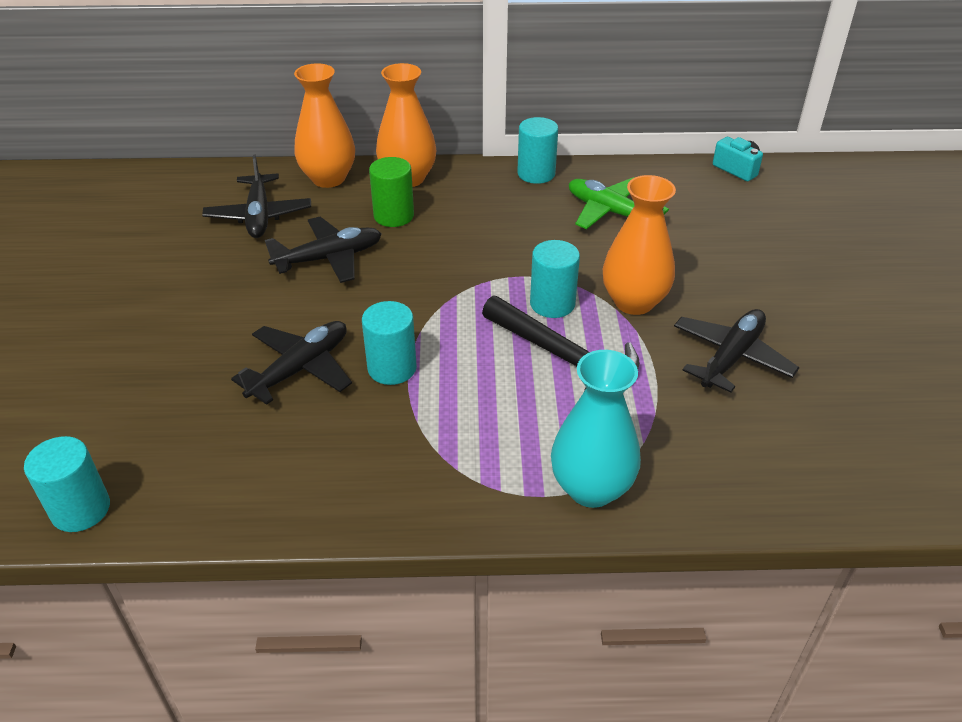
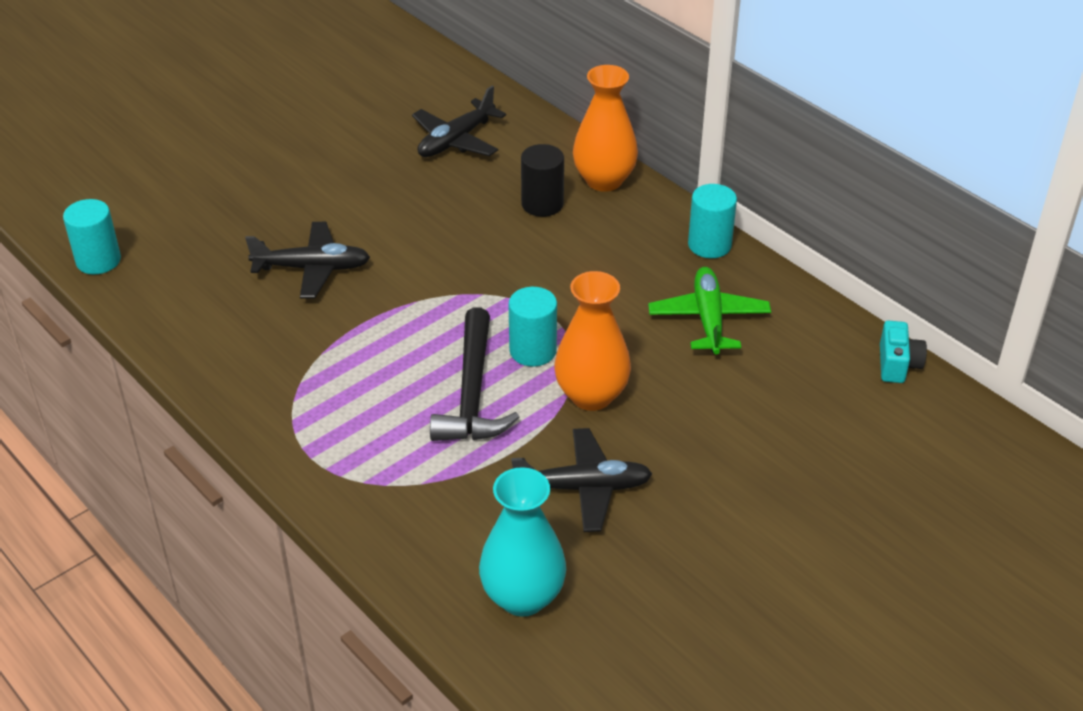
camera: 50 degrees right, 0 degrees up
black plane [265,217,382,283] -> none
orange vase [294,63,355,188] -> none
turquoise cylinder [362,301,417,385] -> none
green cylinder [369,157,414,227] -> black cylinder [521,144,564,217]
turquoise vase [551,350,641,508] -> turquoise vase moved to [479,468,566,616]

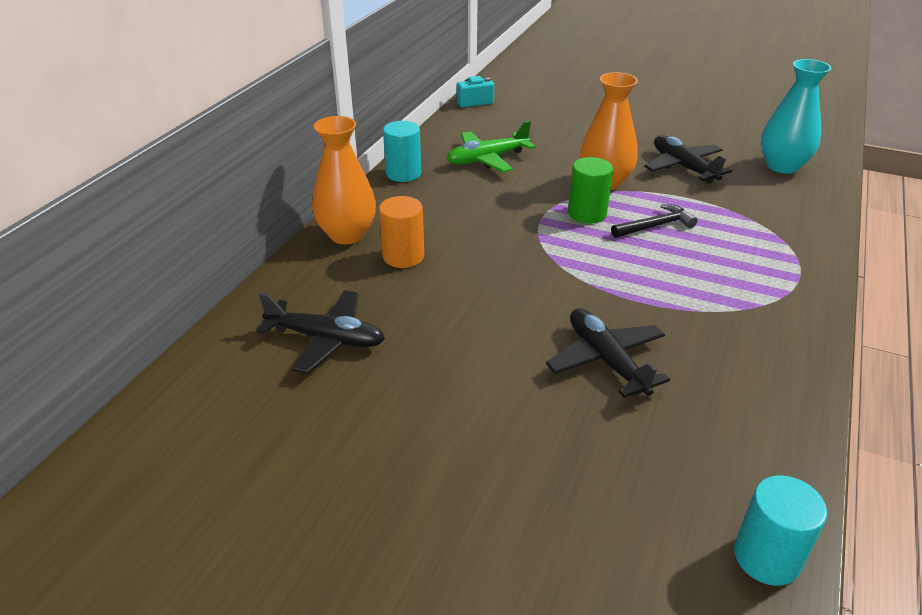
camera: 115 degrees left, 5 degrees down
black hammer [430,307,519,441] -> black hammer [611,204,698,238], size x0.61
turquoise cylinder [509,287,557,367] -> green cylinder [568,157,613,224]
black cylinder [521,144,564,217] -> orange cylinder [379,196,424,268]

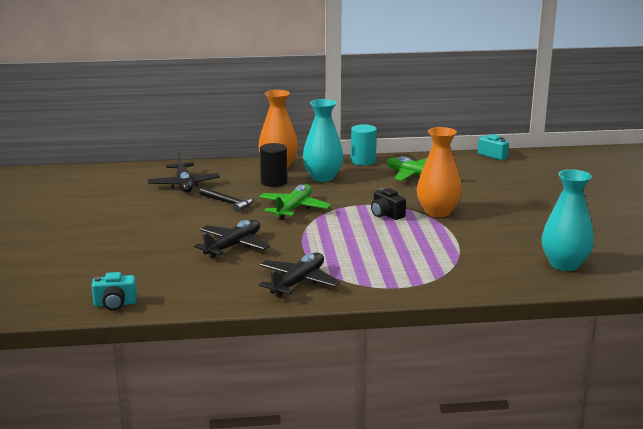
camera: 60 degrees right, 15 degrees down
orange cylinder [379,196,424,268] -> black cylinder [260,143,287,187]
green cylinder [568,157,613,224] -> black camera [371,188,406,220]
black hammer [611,204,698,238] -> black hammer moved to [199,187,253,212]
black plane [644,135,732,184] -> black plane moved to [259,253,341,297]
turquoise cylinder [734,475,827,586] -> turquoise camera [92,272,137,311]
none -> green plane [259,184,331,220]
none -> turquoise vase [303,99,344,182]

